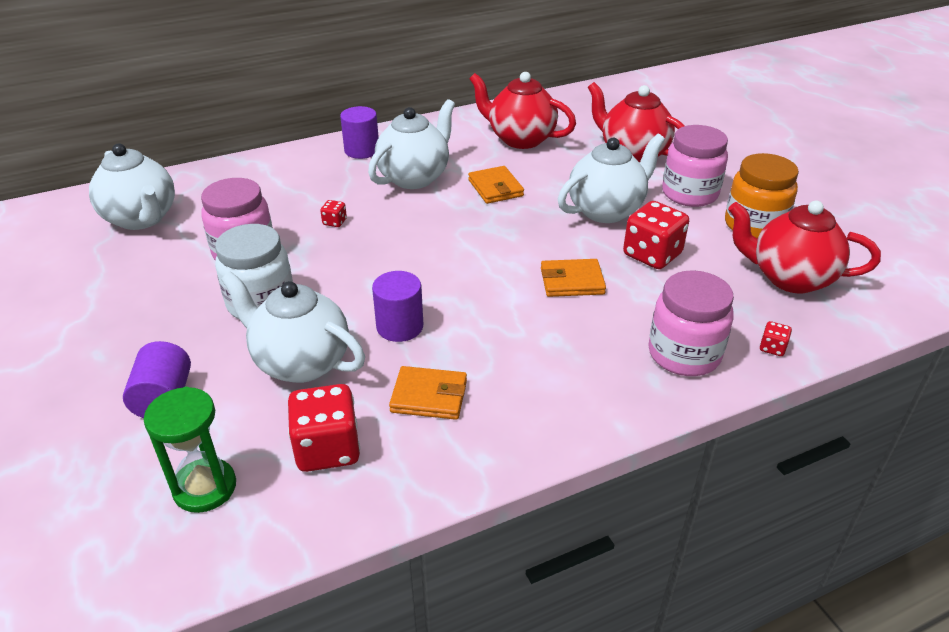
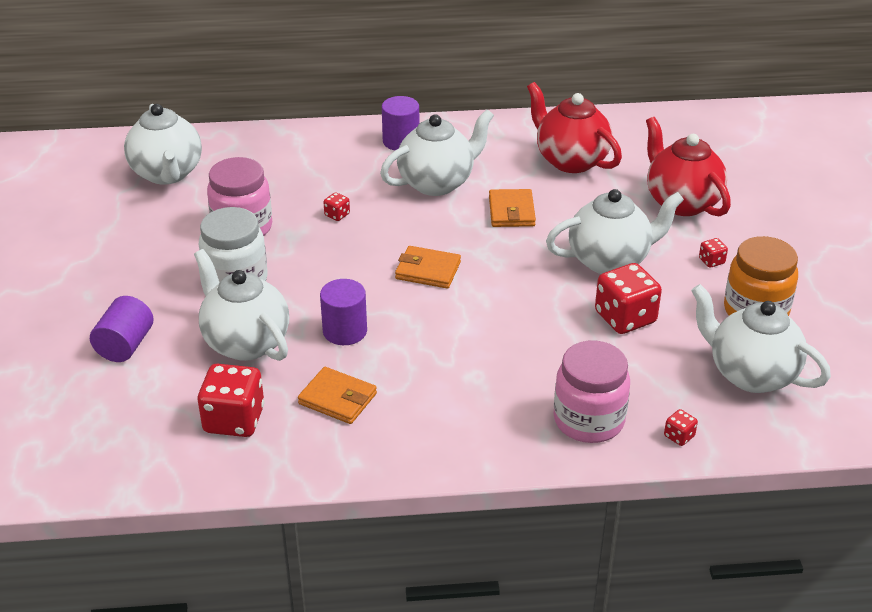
camera: 20 degrees right, 0 degrees up
green hourglass [143,387,236,513] -> none
orange wallet [541,259,606,297] -> orange wallet moved to [395,246,461,289]
pink jar [662,125,728,207] -> red dice [699,238,728,268]
red teapot [728,200,881,293] -> white teapot [691,284,831,393]

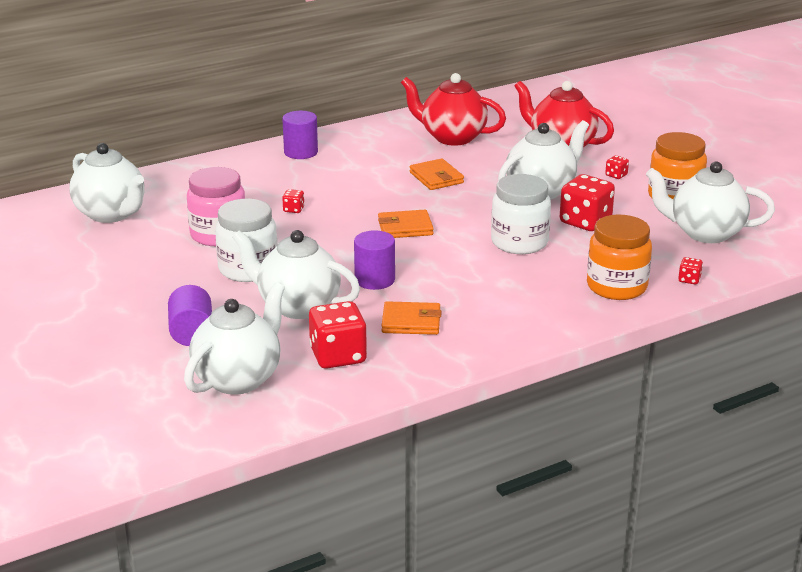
camera: 25 degrees left, 10 degrees down
white teapot [380,109,494,196] -> white teapot moved to [184,282,285,395]
pink jar [554,340,630,443] -> orange jar [587,215,652,300]
none -> white jar [491,174,551,254]

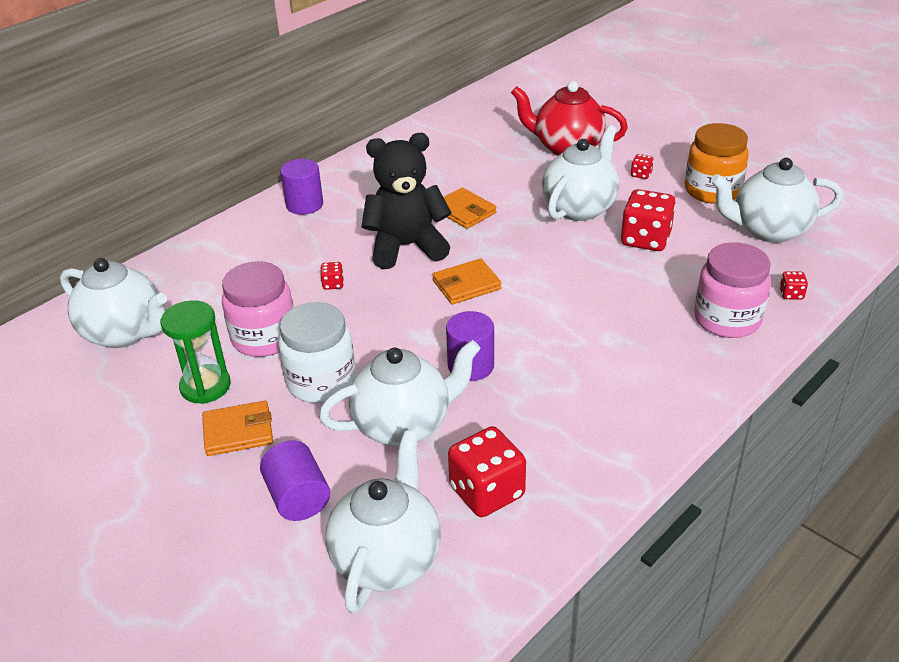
camera: 15 degrees left, 10 degrees up
white teapot [232,230,360,319] -> white teapot turned 150 degrees clockwise [319,340,480,446]
orange wallet [382,301,442,335] -> orange wallet moved to [202,401,273,456]
red teapot [401,73,506,146] -> none
white jar [491,174,551,254] -> none
orange jar [587,215,652,300] -> pink jar [694,243,771,338]
none -> green hourglass [161,301,231,404]
none -> black teddy bear [361,133,452,269]

